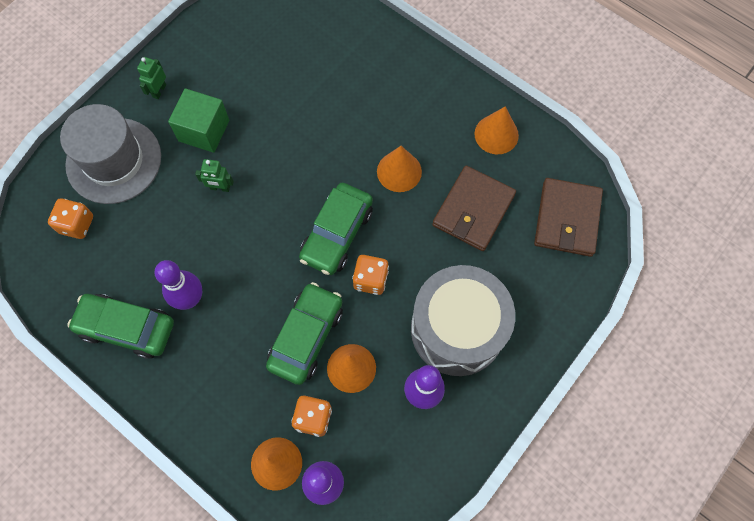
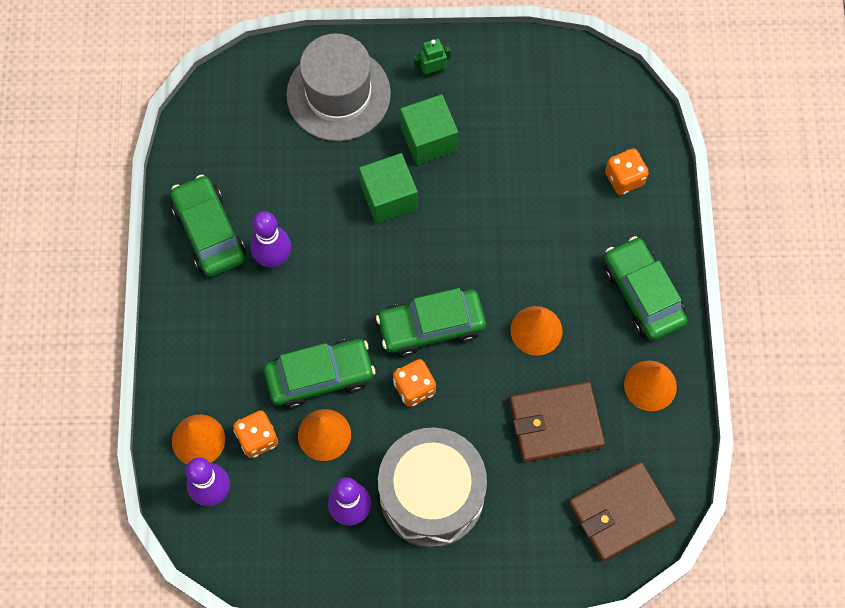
camera: 50 degrees right, 0 degrees up
orange dice [48,198,93,239] -> orange dice moved to [605,148,649,195]
green robot [195,159,234,192] -> green cube [359,153,418,224]
none -> green car [604,236,687,341]

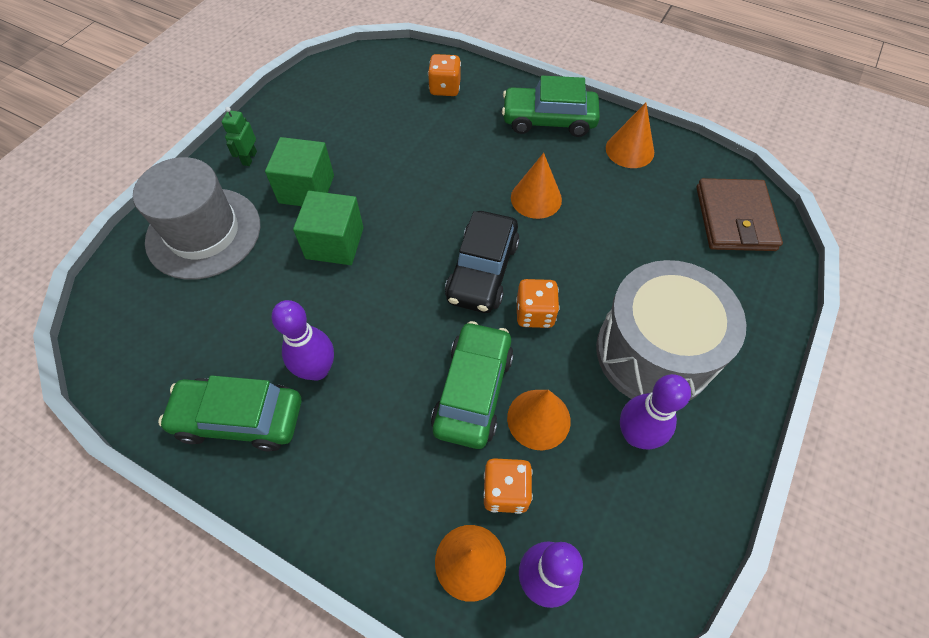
camera: 60 degrees left, 10 degrees down
green car [376,288,486,357] -> black car [445,211,520,313]
brown wallet [509,381,605,462] -> none

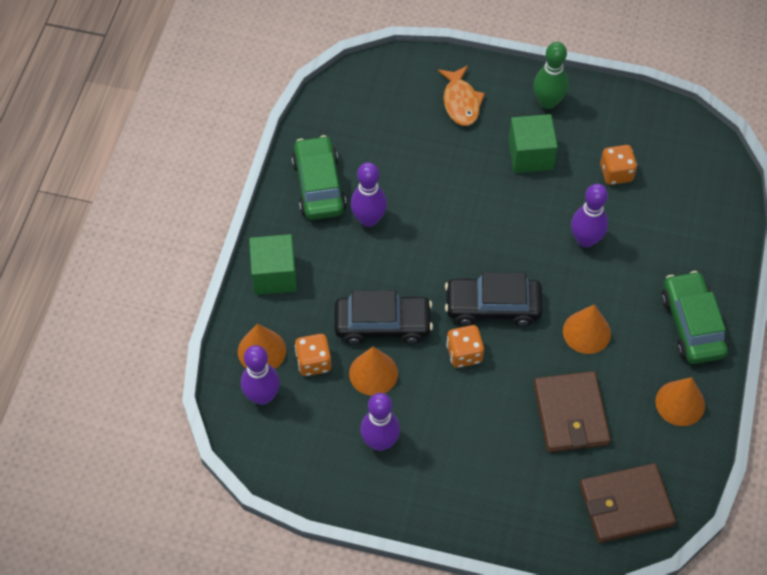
camera: 75 degrees right, 0 degrees up
grey hat [133,157,260,280] -> orange fish [438,66,485,126]
green robot [222,107,257,166] -> green bowling pin [533,42,568,109]
green cube [293,191,364,265] -> green cube moved to [249,234,297,295]
orange dice [428,54,461,96] -> orange dice moved to [600,145,637,185]
green car [431,321,514,449] -> black car [335,290,433,345]
grey drum [596,260,746,401] -> none
none -> brown wallet [534,371,611,452]
none -> purple bowling pin [571,184,608,248]

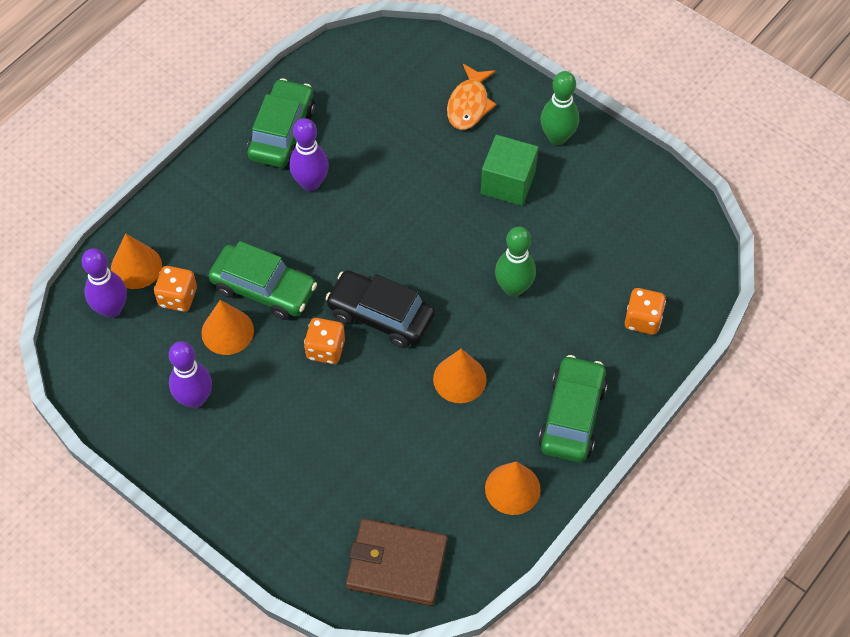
camera: 25 degrees right, 0 degrees up
green cube [249,234,297,295] -> none
black car [335,290,433,345] -> green car [209,241,317,320]
brown wallet [534,371,611,452] -> none
purple bowling pin [571,184,608,248] -> green bowling pin [495,227,536,297]
orange dice [600,145,637,185] -> orange dice moved to [625,288,666,335]

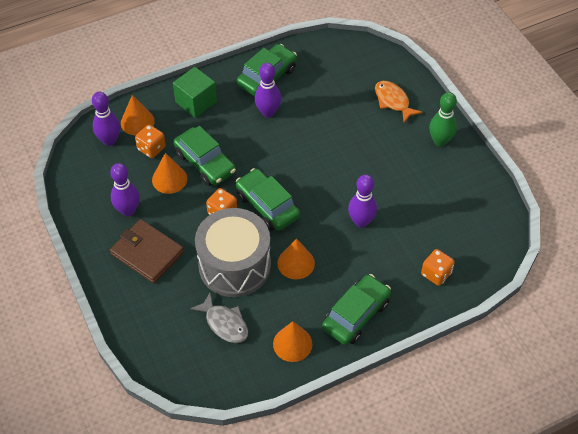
camera: 25 degrees right, 5 degrees down
black car [325,270,435,348] -> green car [236,168,300,231]
brown wallet [346,519,448,606] -> brown wallet moved to [110,219,184,283]
orange fish [447,64,496,130] -> orange fish turned 105 degrees clockwise [375,81,422,123]
green cube [481,135,538,206] -> green cube moved to [173,67,217,118]
green bowling pin [495,227,536,297] -> purple bowling pin [348,174,377,228]
none -> grey fish [190,293,248,343]
none -> grey drum [195,208,271,297]

